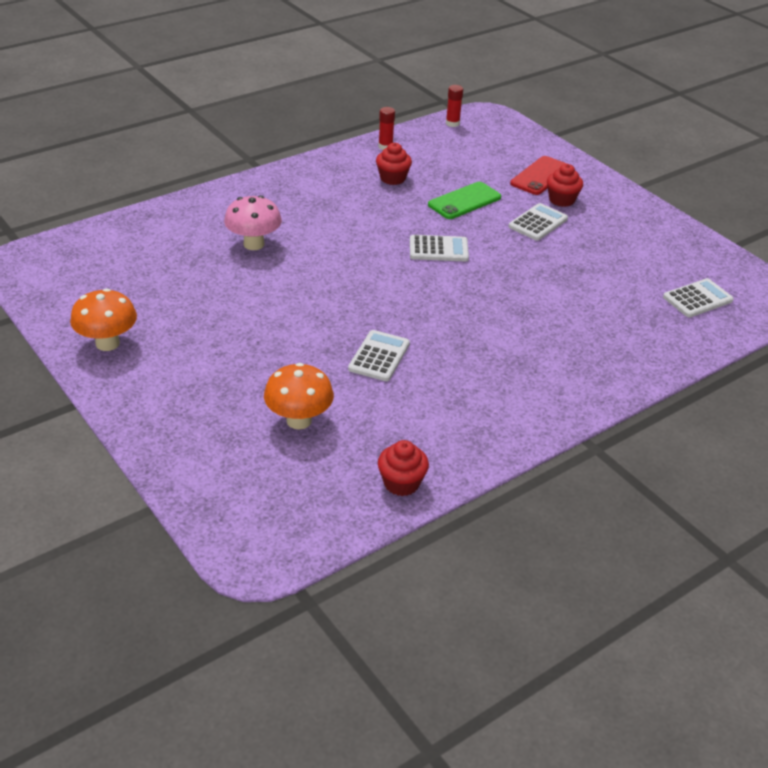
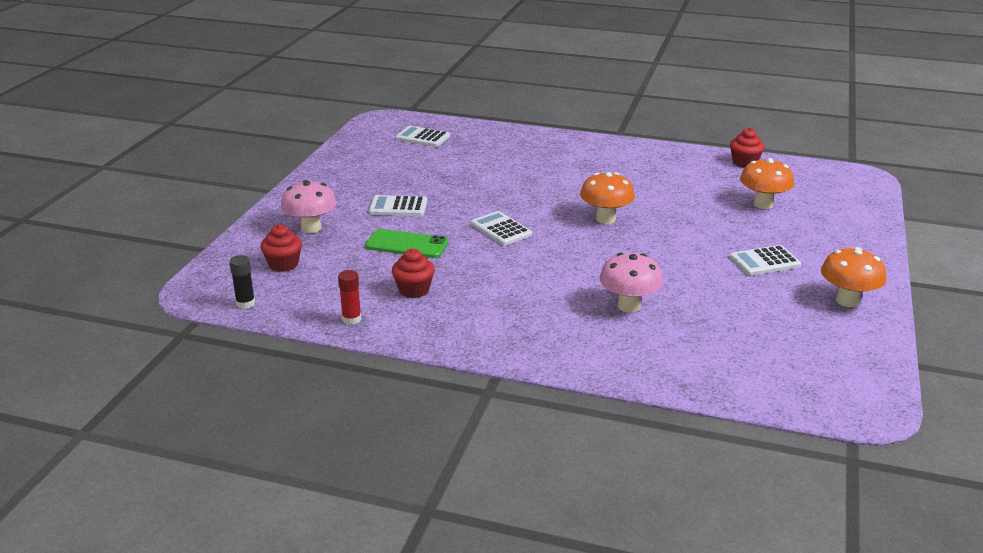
camera: 125 degrees left, 10 degrees down
white calculator [348,330,410,381] -> white calculator moved to [729,245,801,276]
red glue stick [446,85,463,127] -> black glue stick [229,255,255,309]
red phone [510,156,567,195] -> pink mushroom [281,180,337,233]
red cupcake [547,164,583,207] -> red cupcake moved to [260,224,302,272]
none -> orange mushroom [580,172,635,224]

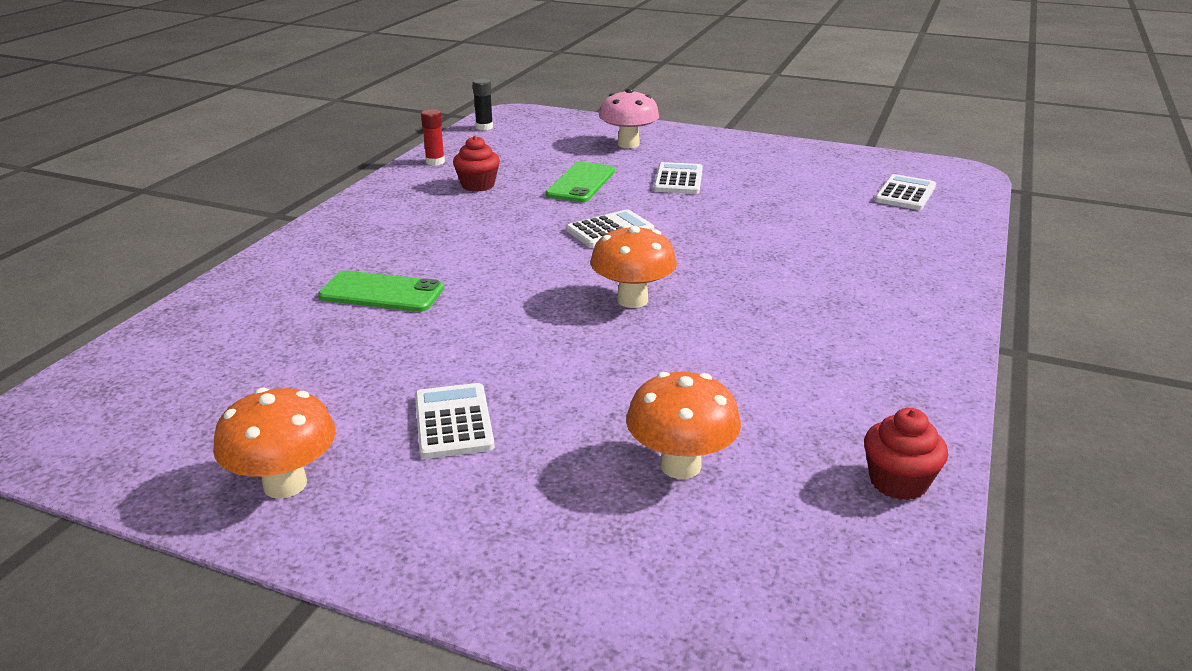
camera: 95 degrees right, 0 degrees up
red cupcake [260,224,302,272] -> none
pink mushroom [600,253,663,313] -> green phone [318,271,444,312]

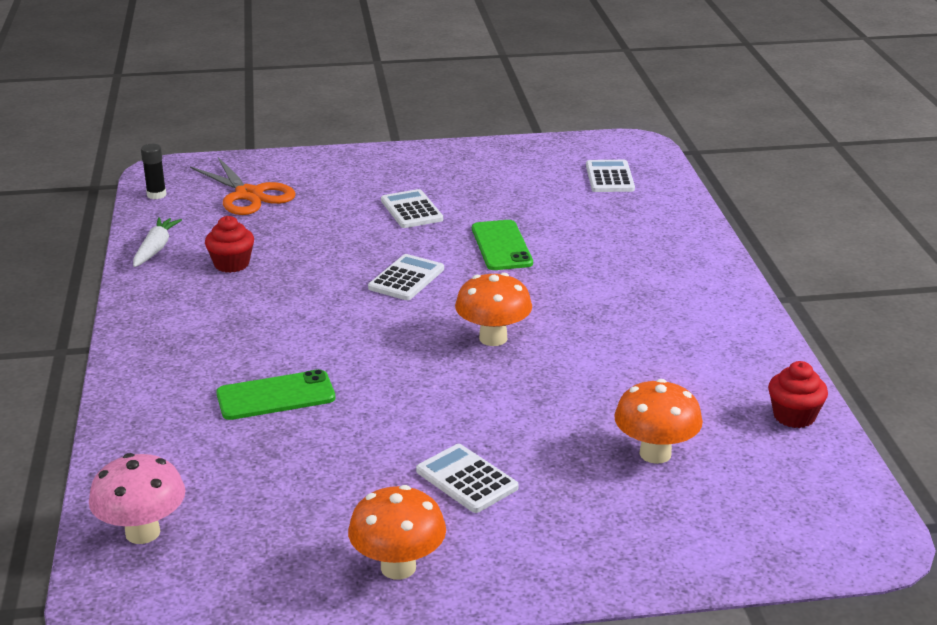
camera: 30 degrees left, 0 degrees up
red glue stick [421,109,445,166] -> white carrot [133,217,182,267]
green phone [546,162,615,202] -> green phone moved to [472,220,533,270]
pink mushroom [599,88,659,148] -> pink mushroom moved to [89,453,186,544]
none -> orange scissors [190,157,296,215]

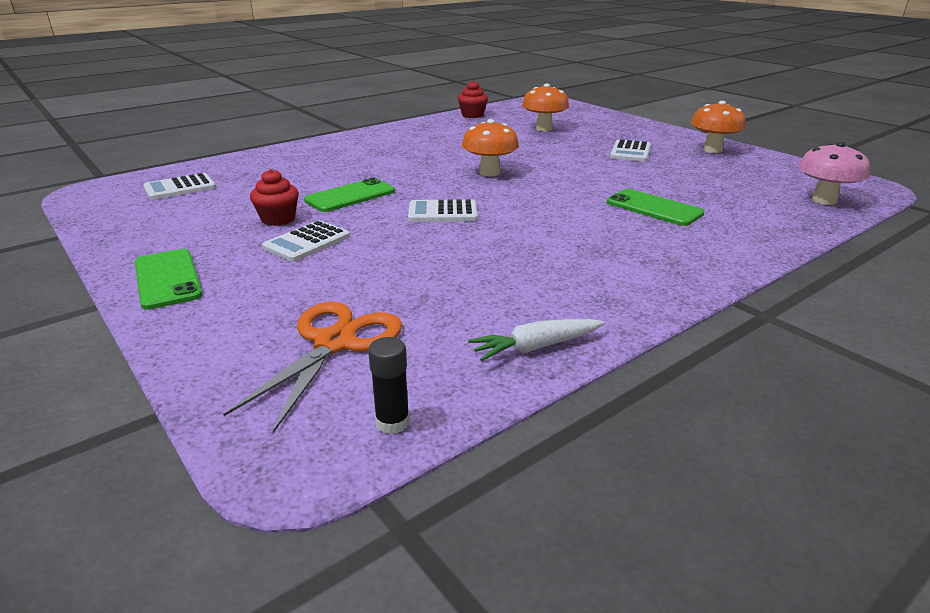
camera: 120 degrees left, 0 degrees up
red cupcake [205,216,254,273] -> red cupcake moved to [250,169,299,226]
none -> green phone [135,249,203,310]

